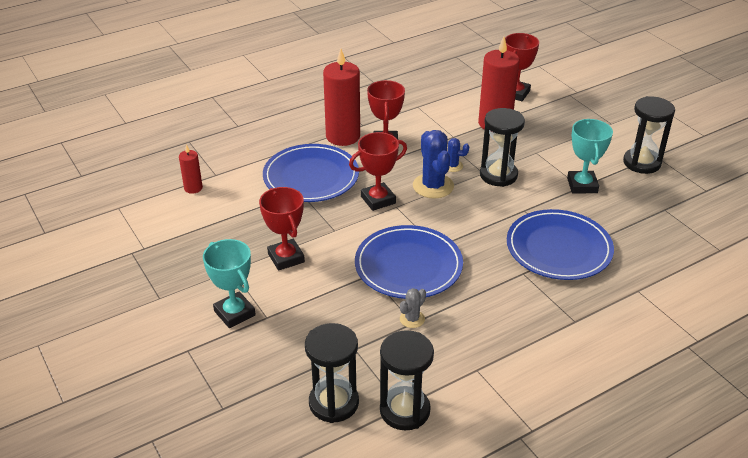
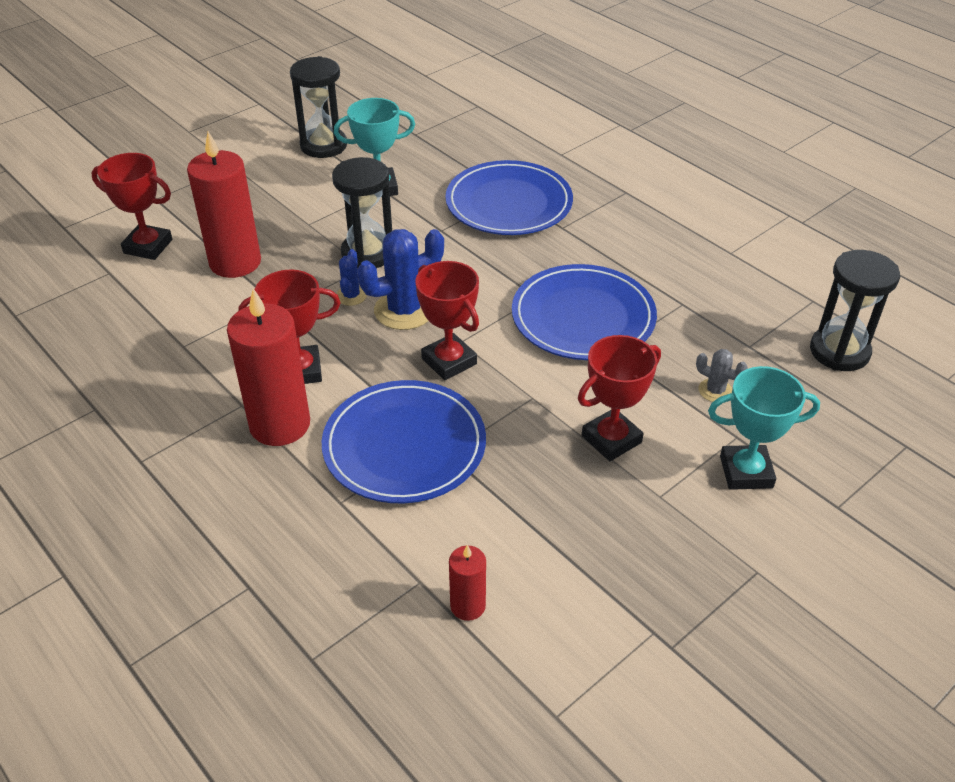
camera: 100 degrees left, 5 degrees up
turquoise trophy [203,239,256,328] -> turquoise trophy turned 45 degrees clockwise [708,366,820,490]
black hourglass [380,330,434,430] -> none
grey cactus [400,288,426,328] -> grey cactus moved to [696,349,748,402]

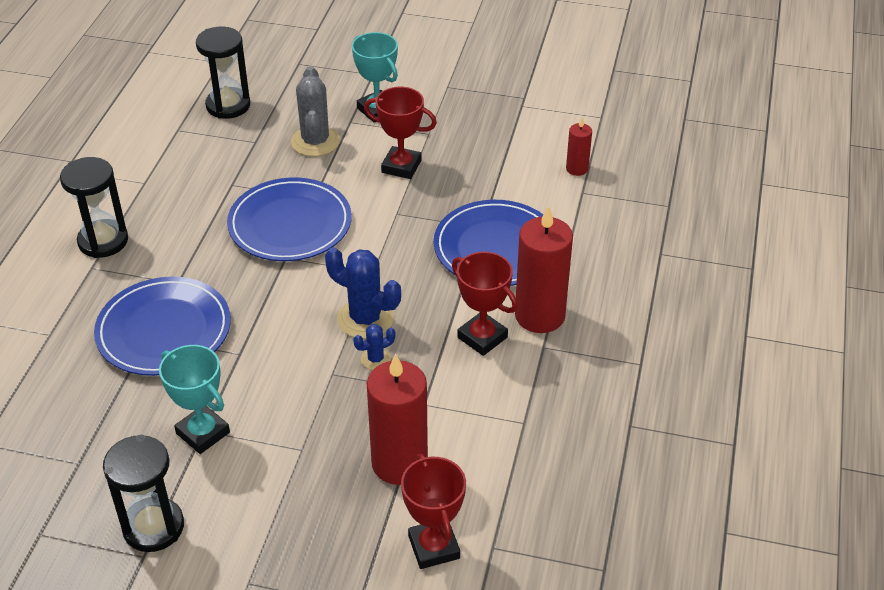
camera: 125 degrees left, 0 degrees up
black hourglass [332,157,392,268] -> black hourglass moved to [60,157,128,258]
red trophy [415,261,479,380] -> none
grey cactus [696,349,748,402] -> grey cactus [291,66,340,157], size x1.93

